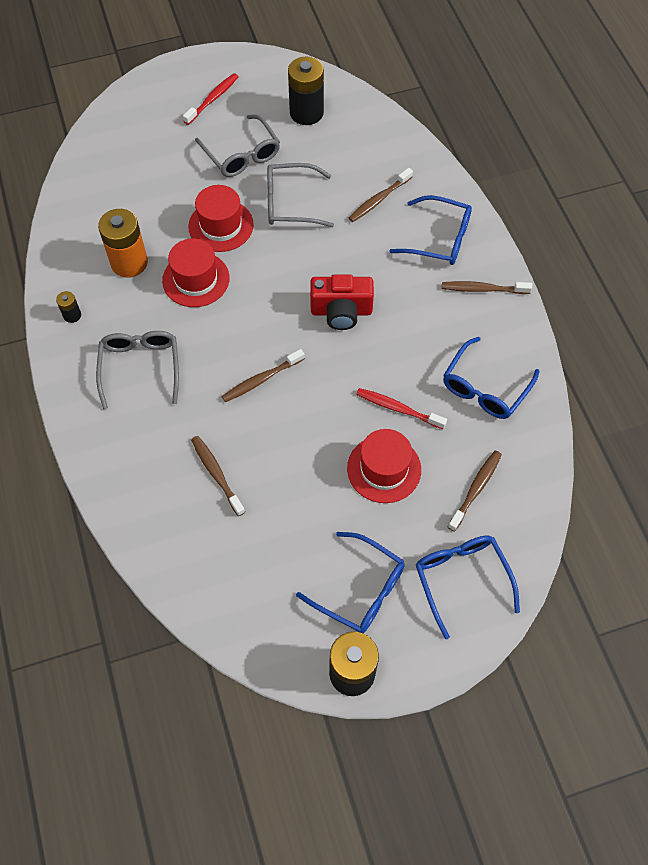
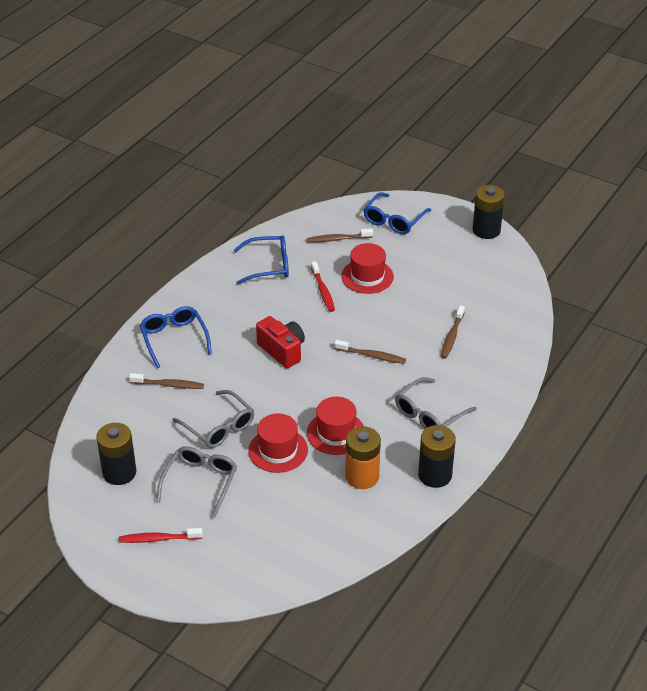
camera: 130 degrees left, 20 degrees down
black battery [56,291,81,323] -> black battery [418,425,456,488], size x2.13
blue glasses [296,532,405,633] -> none
brown toothbrush [442,281,532,294] -> none

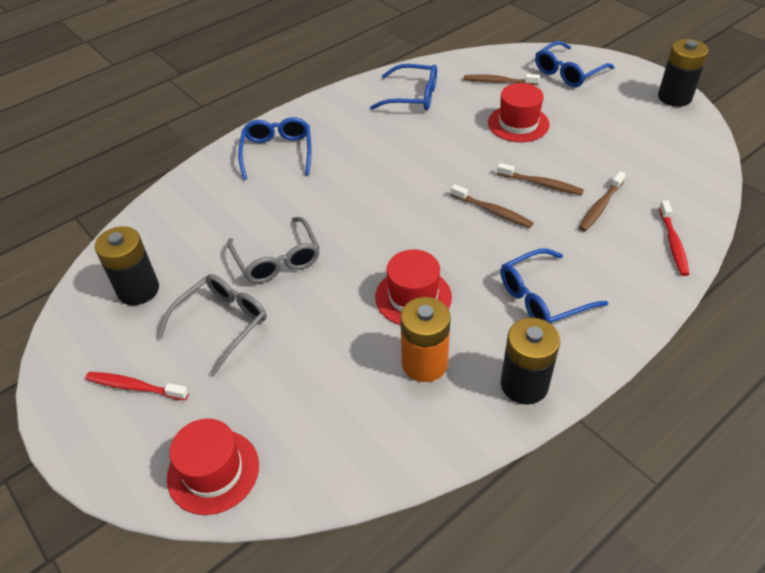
camera: 20 degrees right, 5 degrees up
brown toothbrush [129,373,204,389] -> brown toothbrush moved to [497,163,584,195]
red hat [249,413,308,473] -> red hat moved to [167,419,259,515]
red camera [256,316,305,368] -> none
red toothbrush [311,261,335,312] -> red toothbrush moved to [659,201,689,276]
grey glasses [395,377,477,429] -> blue glasses [501,248,608,324]

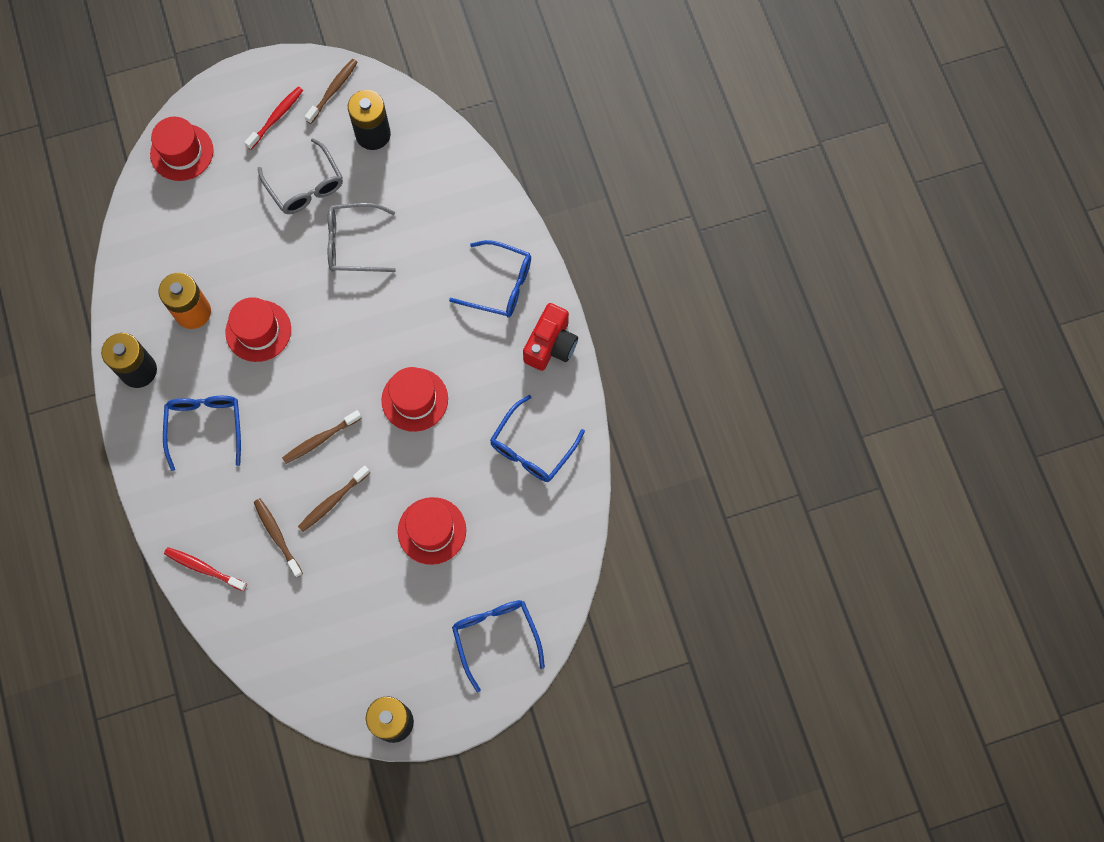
camera: 110 degrees right, 25 degrees up
brown toothbrush [464,74,540,85] -> brown toothbrush moved to [304,59,358,124]
none -> red hat [381,367,448,432]
none -> red camera [523,303,578,371]

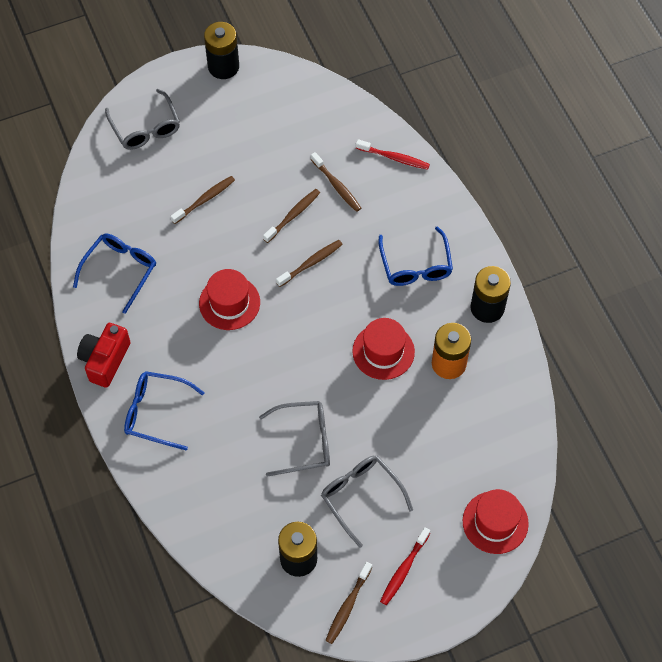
camera: 175 degrees right, 10 degrees down
red hat [398,497,466,565] -> brown toothbrush [170,176,235,224]
blue glasses [452,600,545,692] -> grey glasses [105,89,180,150]

